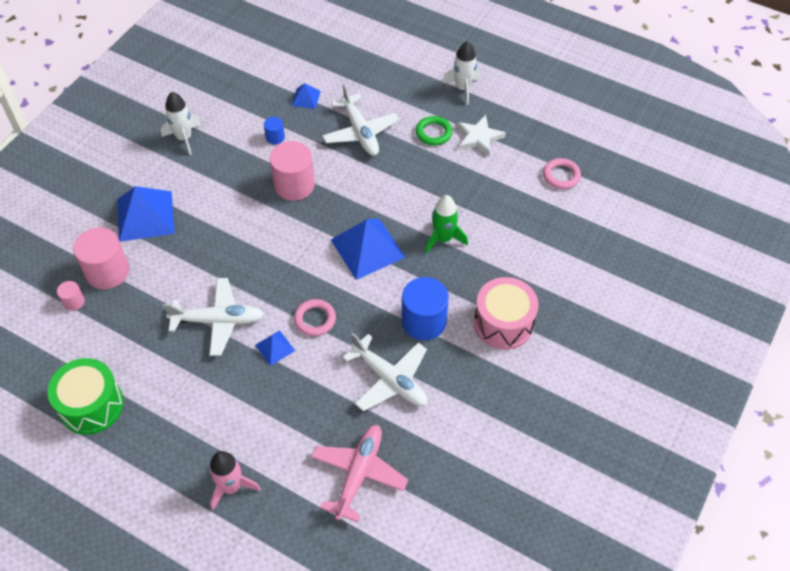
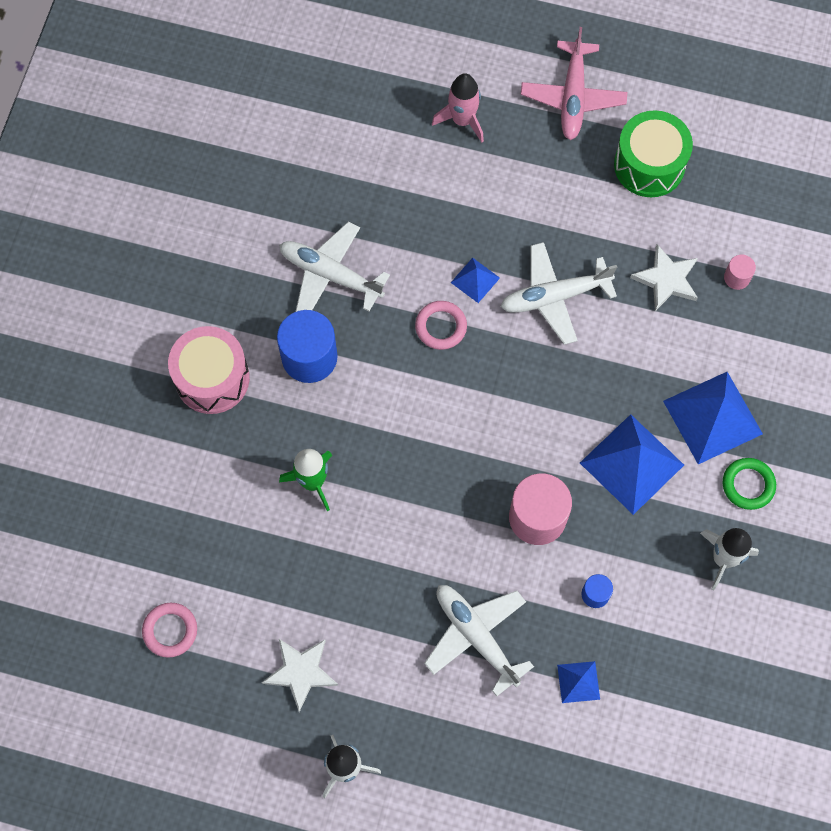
camera: 165 degrees right, 15 degrees up
pink cylinder [73,227,129,289] -> none
pink plane [311,425,408,522] -> pink plane moved to [521,27,627,140]
blue pyramid [331,218,406,280] -> blue pyramid moved to [580,414,684,515]
green ring [416,116,452,145] -> green ring moved to [723,458,776,510]
none -> white star [630,244,698,311]

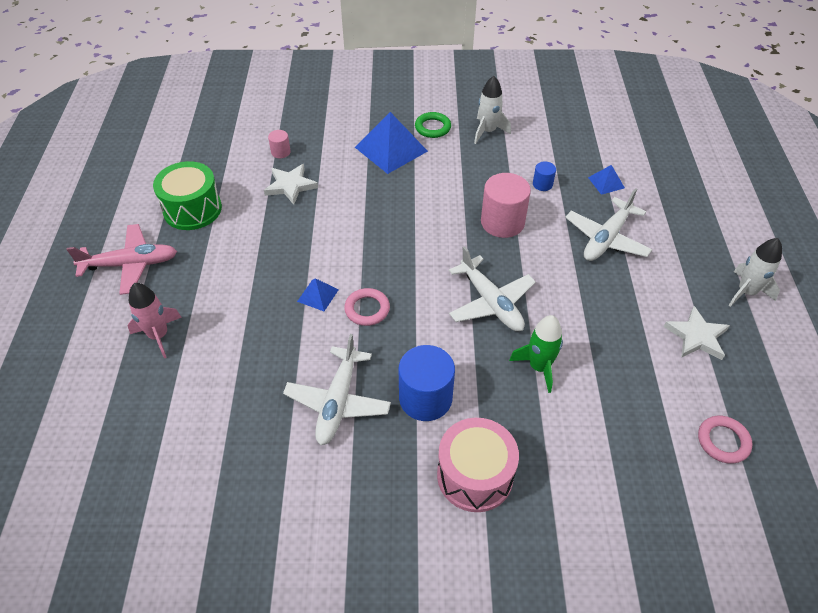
camera: 105 degrees left, 20 degrees down
white plane [500,242,617,345] -> white plane moved to [449,246,536,331]
blue pyramid [580,414,684,515] -> none

